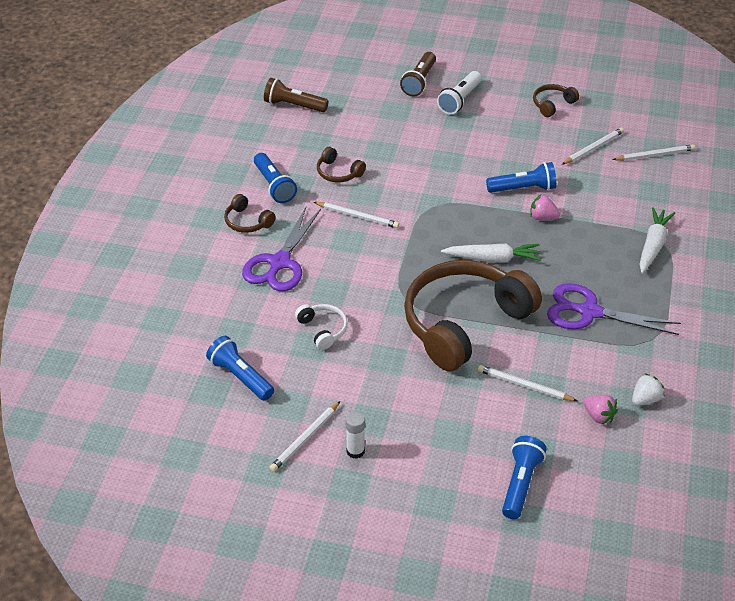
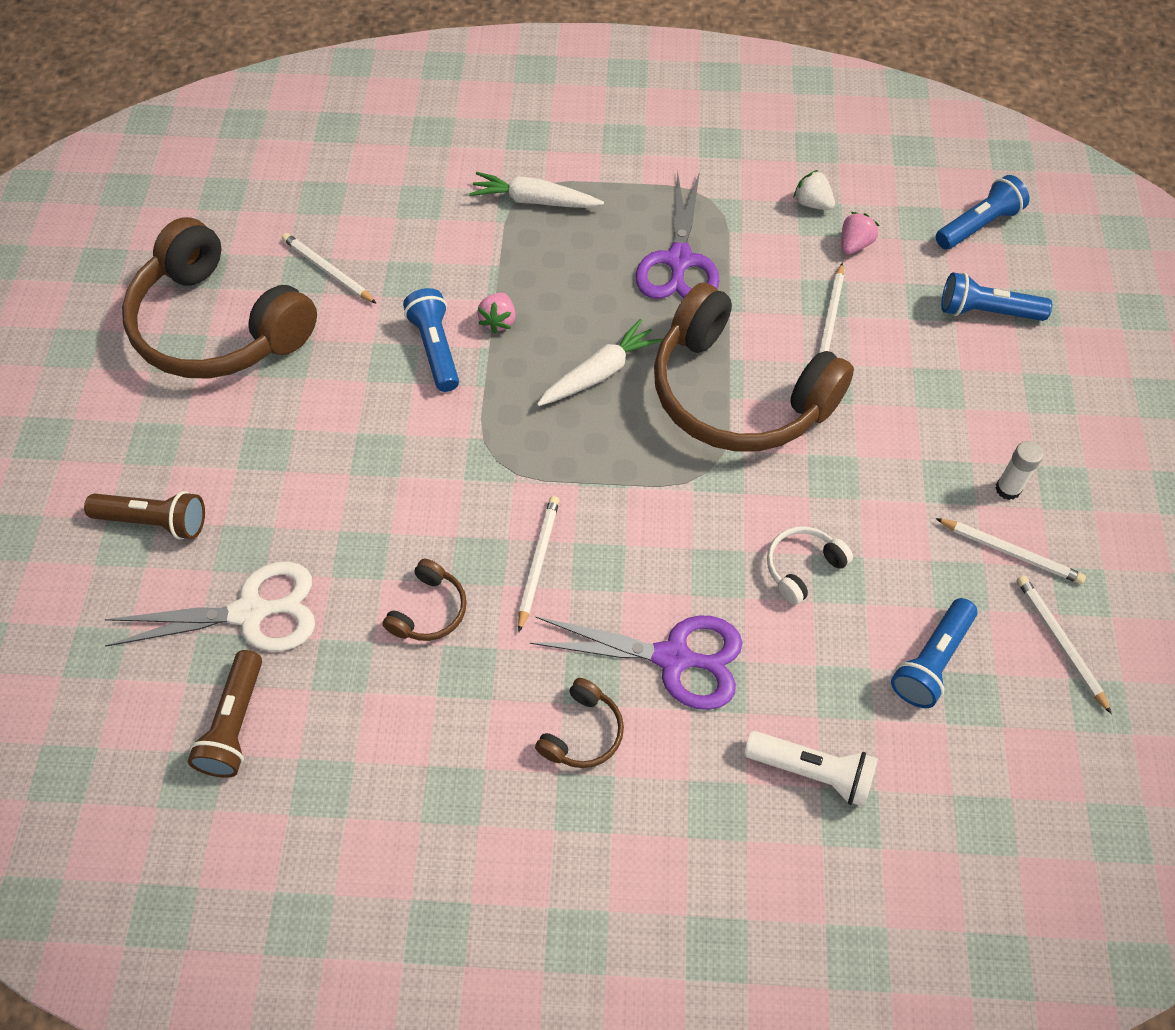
camera: 100 degrees left, 15 degrees up
blue flashlight [254,153,297,203] -> blue flashlight moved to [936,175,1029,250]
white flashlight [437,71,482,114] -> white flashlight moved to [744,731,878,807]
white carrot [441,243,541,262] -> white carrot turned 60 degrees clockwise [537,319,663,406]
brown headphones [533,84,579,117] -> brown headphones [122,217,317,379], size x2.48
white pencil [612,144,695,161] -> white pencil moved to [1017,575,1112,714]
none -> white scissors [104,561,315,651]

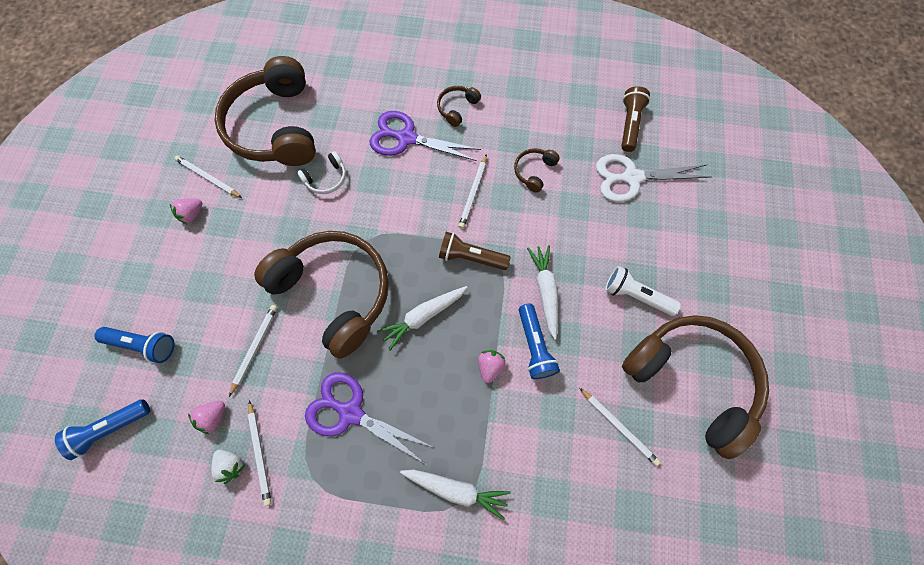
camera: 175 degrees left, 10 degrees up
brown flashlight [84,491,205,540] -> brown flashlight moved to [439,232,511,270]
purple scissors [636,172,720,299] -> purple scissors turned 75 degrees counterclockwise [305,372,435,464]
white flashlight [744,731,878,807] -> white flashlight moved to [605,266,681,316]
blue flashlight [891,598,977,708] -> brown headphones [214,56,316,166]
white glue stick [995,441,1044,500] -> pink strawberry [170,199,203,224]
white pencil [1017,575,1112,714] -> white pencil moved to [248,401,272,506]
none -> white carrot [527,245,558,340]

